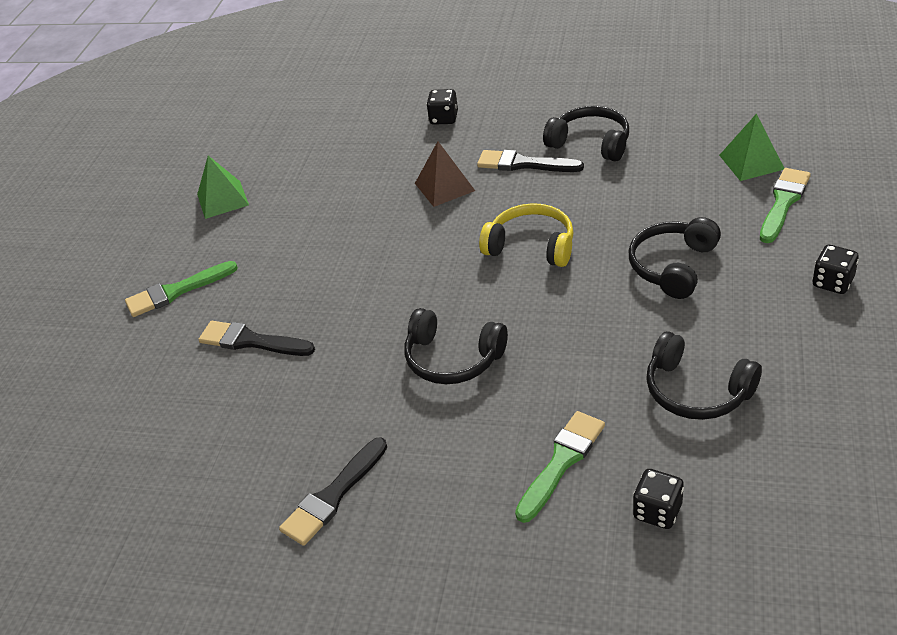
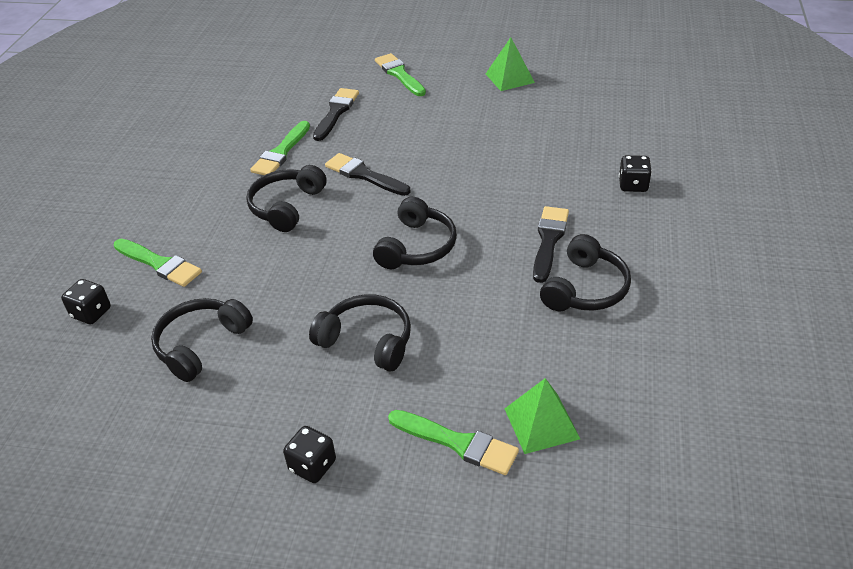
camera: 85 degrees right, 0 degrees up
black brush [279,437,387,546] -> black brush moved to [325,153,411,196]
brown pyramid [415,141,475,207] -> none
yellow headphones [479,203,574,267] -> black headphones [373,197,457,269]
none -> green brush [250,121,310,175]

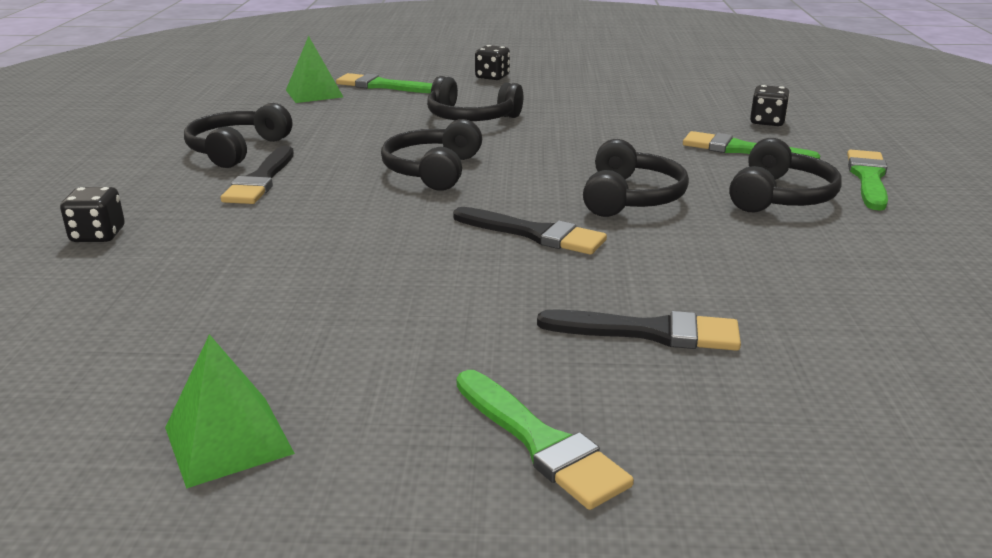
camera: 170 degrees right, 15 degrees down
black headphones [151,298,253,382] -> black headphones moved to [729,138,842,212]
green brush [250,121,310,175] -> green brush moved to [847,150,888,211]
black brush [313,88,359,141] -> black brush turned 90 degrees counterclockwise [537,309,741,351]

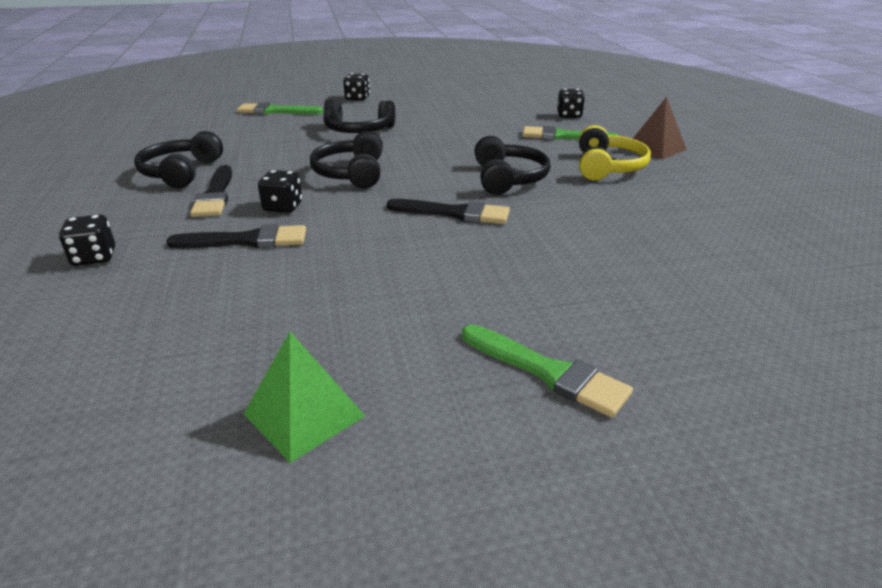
camera: 15 degrees left, 5 degrees up
green pyramid [286,36,343,103] -> none
black brush [537,309,741,351] -> black brush moved to [166,224,306,249]
black headphones [729,138,842,212] -> yellow headphones [579,125,651,180]
green brush [847,150,888,211] -> brown pyramid [633,97,687,160]
none -> black dice [258,170,302,213]

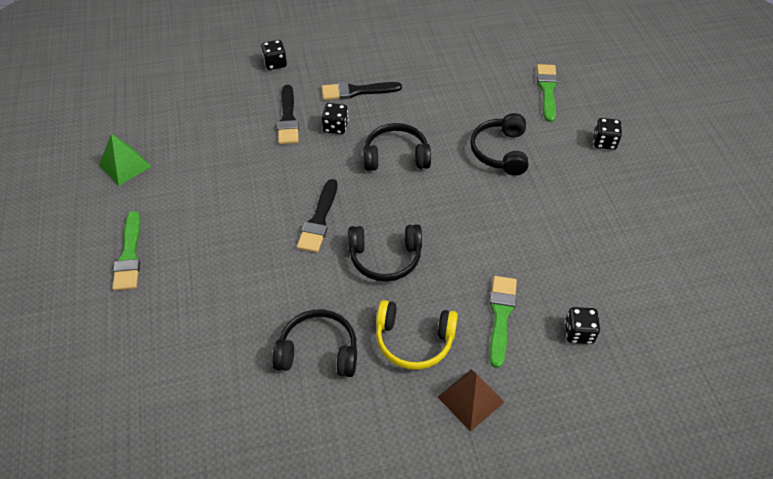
camera: 90 degrees right, 20 degrees up
black headphones [134,131,223,188] -> black headphones moved to [272,309,357,377]
green brush [462,324,633,418] -> green brush turned 45 degrees counterclockwise [112,211,140,291]

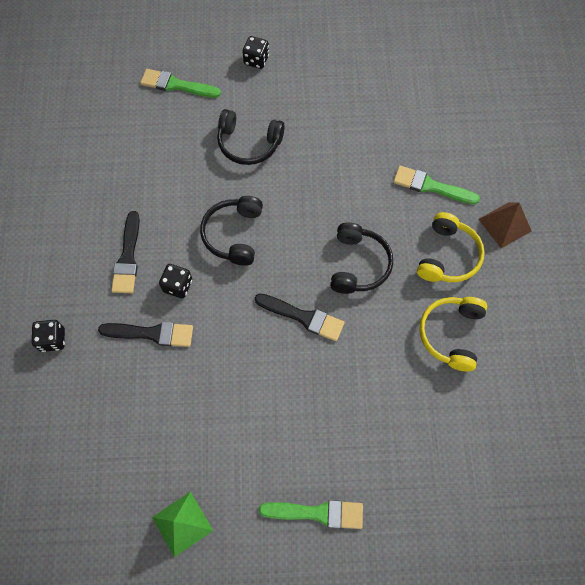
camera: 80 degrees left, 15 degrees up
black headphones [272,309,357,377] -> yellow headphones [419,297,487,372]
black dice [565,307,600,344] -> none

